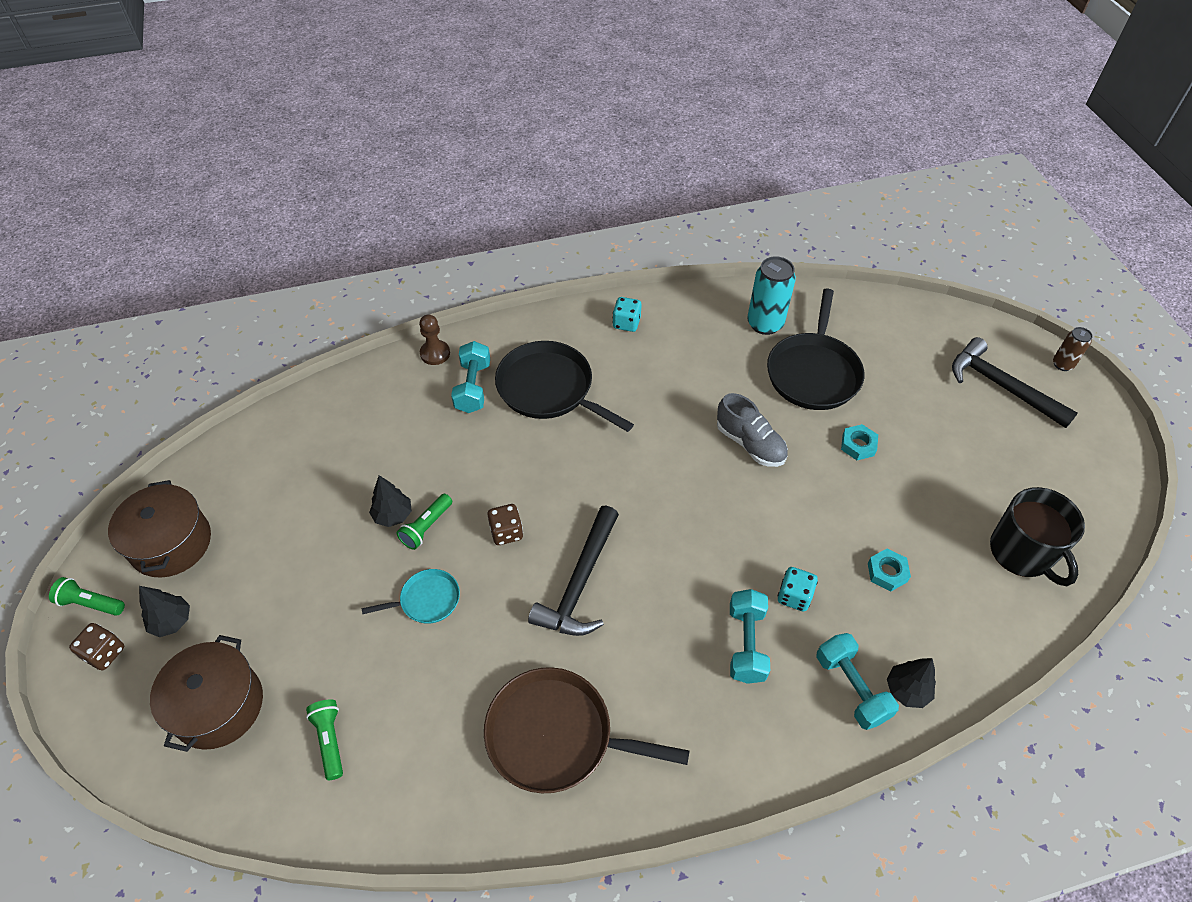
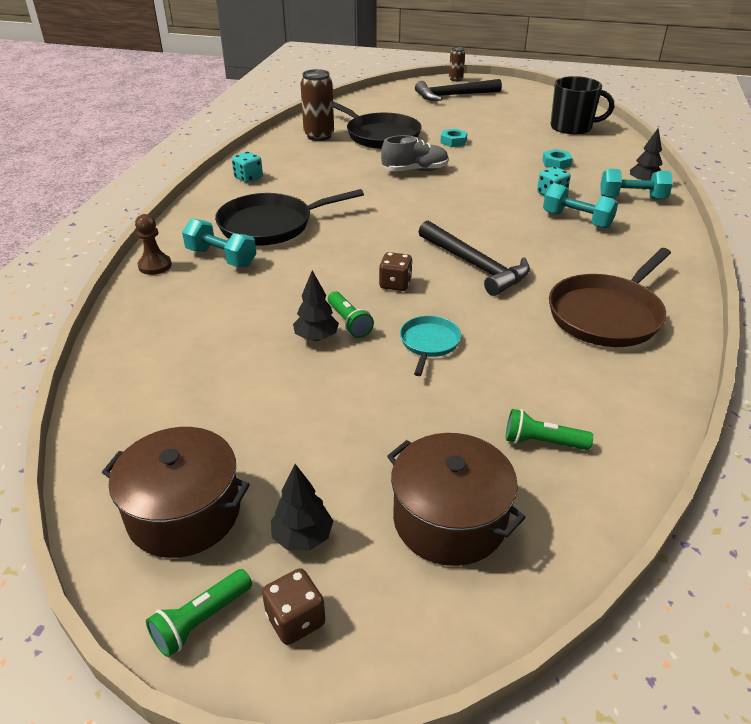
camera: 60 degrees left, 15 degrees down
turquoise can [747,256,796,335] -> brown can [300,69,334,141]

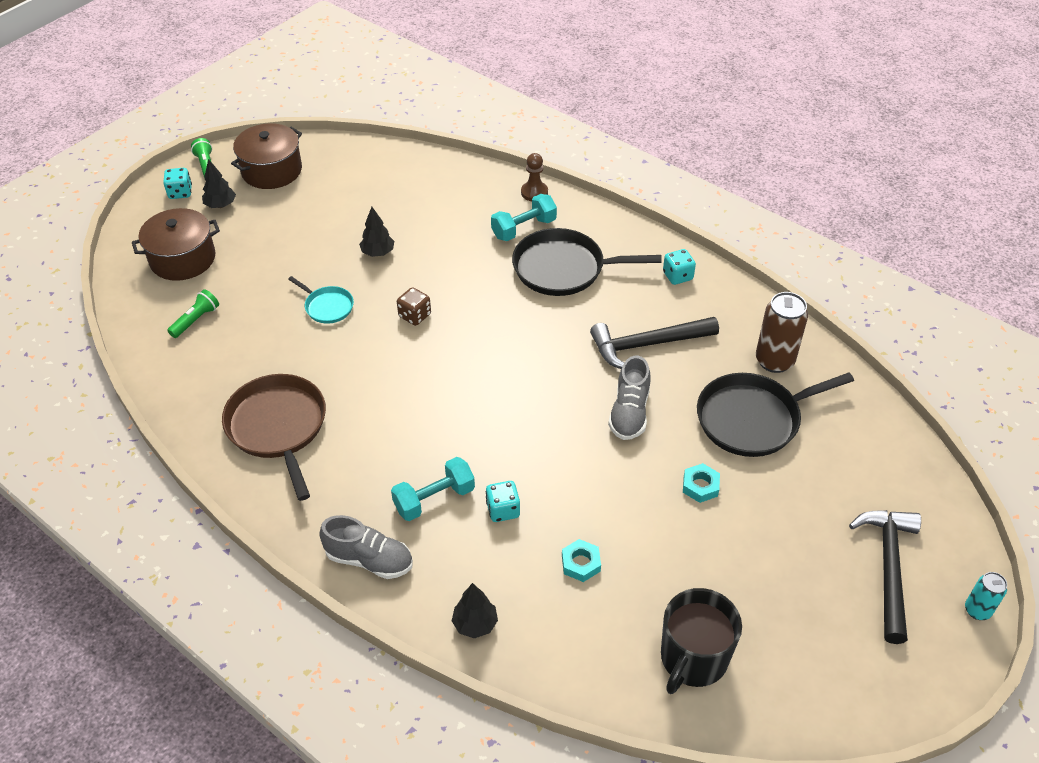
camera: 115 degrees right, 10 degrees up
black pan [215,189,364,246] -> black pan turned 90 degrees counterclockwise [512,228,662,296]
brown dice [262,568,325,645] -> turquoise dice [163,168,192,199]
green flashlight [328,291,374,338] -> none
black hammer [419,221,530,296] -> black hammer moved to [590,317,719,369]
brown can [449,47,465,81] -> turquoise can [965,572,1007,620]
turquoise dumbbell [600,169,673,200] -> none
none -> grey shoe [319,515,413,579]

